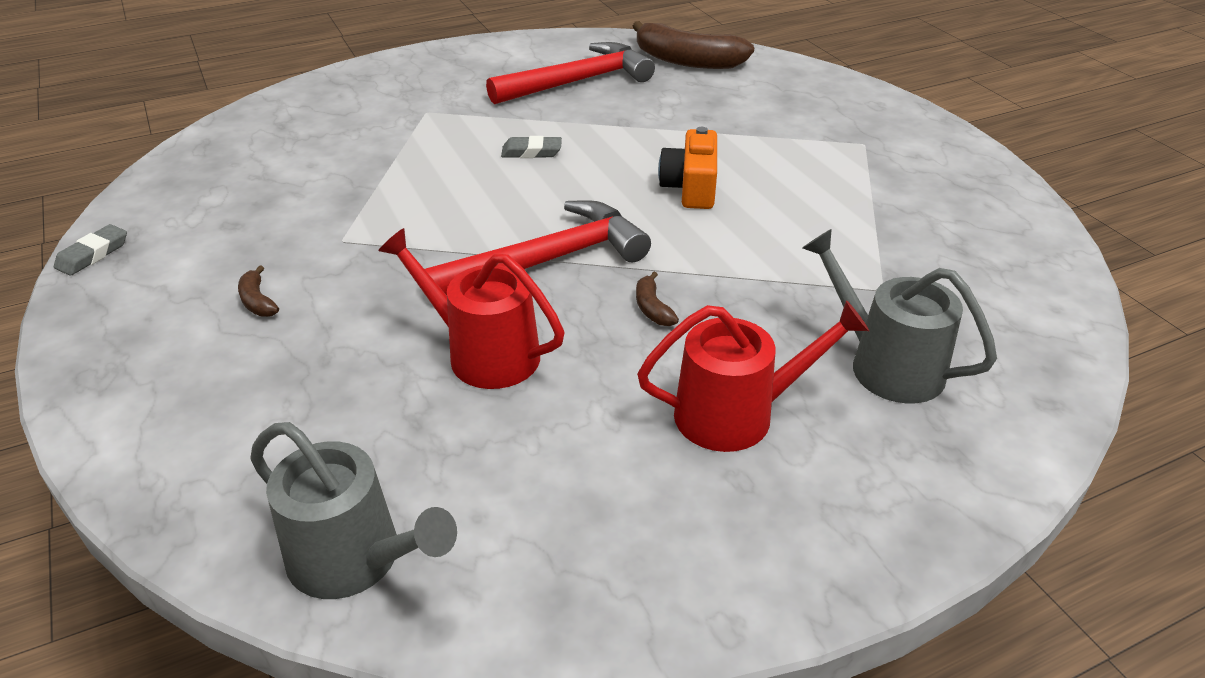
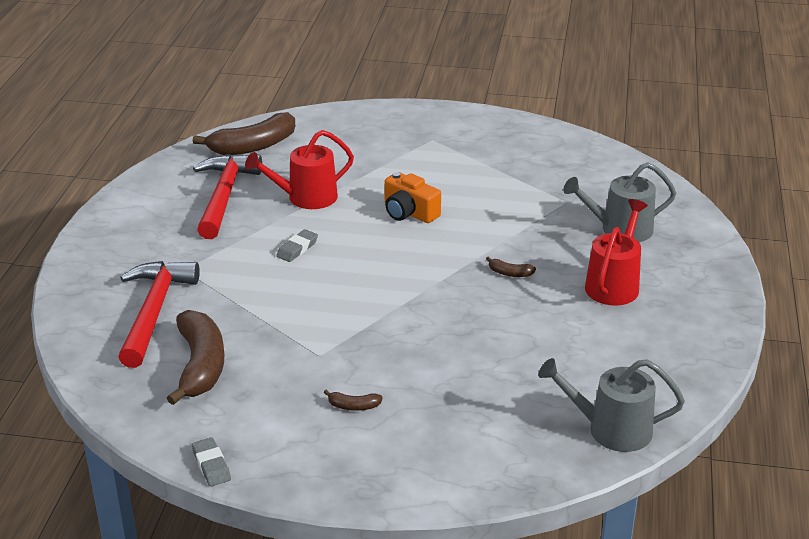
camera: 55 degrees left, 5 degrees down
grey watering can [250,422,457,599] -> grey watering can turned 150 degrees counterclockwise [538,358,685,452]
red watering can [378,228,564,389] -> red watering can moved to [245,130,354,209]
red hammer [425,200,651,295] -> red hammer moved to [118,261,200,368]
none -> brown banana [167,310,224,405]

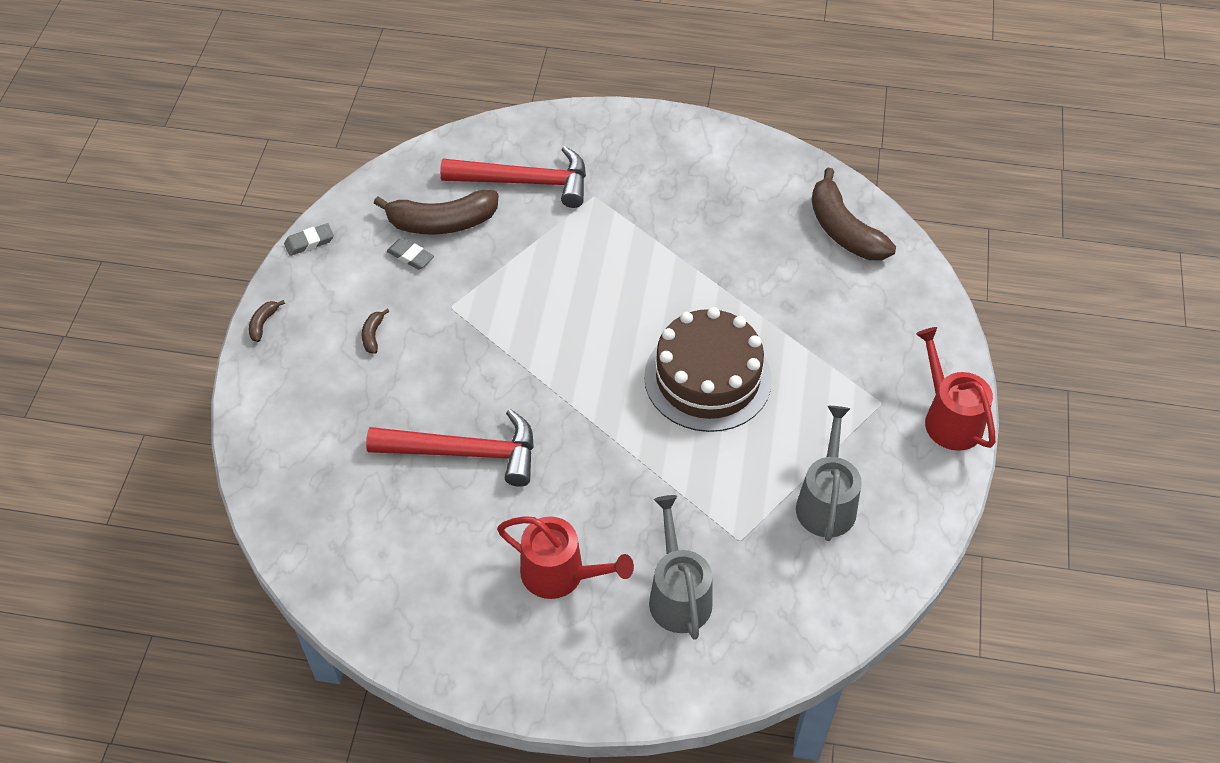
camera: 90 degrees right, 20 degrees up
red hammer [193,154,262,239] -> red hammer moved to [366,409,534,487]
red watering can [245,130,354,209] -> red watering can moved to [916,327,996,451]
grey eraser [276,229,318,262] -> grey eraser moved to [387,238,434,270]
orange camera [385,172,441,223] -> brown cake [644,307,772,432]
brown banana [486,256,536,277] -> brown banana moved to [249,300,285,342]
grey watering can [538,358,685,452] -> grey watering can moved to [796,406,862,541]

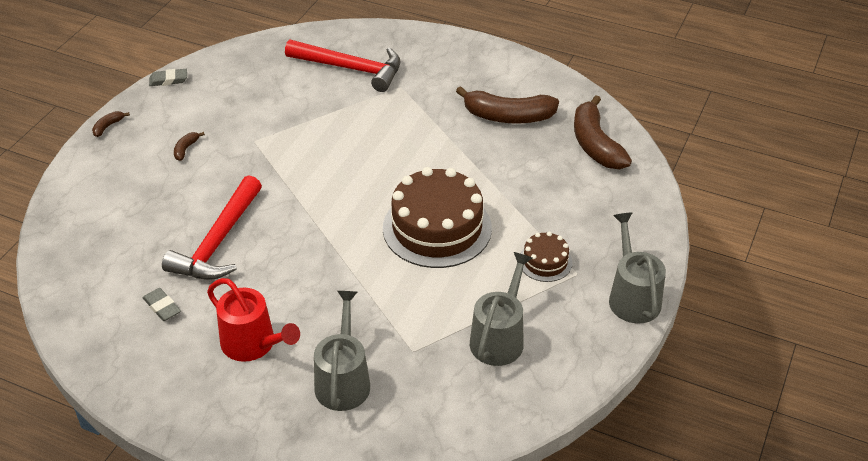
camera: 15 degrees right, 10 degrees down
red hammer [366,409,534,487] -> red hammer turned 90 degrees clockwise [162,175,262,280]
brown banana [374,190,498,235] -> brown banana moved to [456,86,559,124]
grey eraser [387,238,434,270] -> grey eraser moved to [143,288,181,321]
red watering can [916,327,996,451] -> grey watering can [609,212,666,324]
none -> brown cake [520,232,573,282]

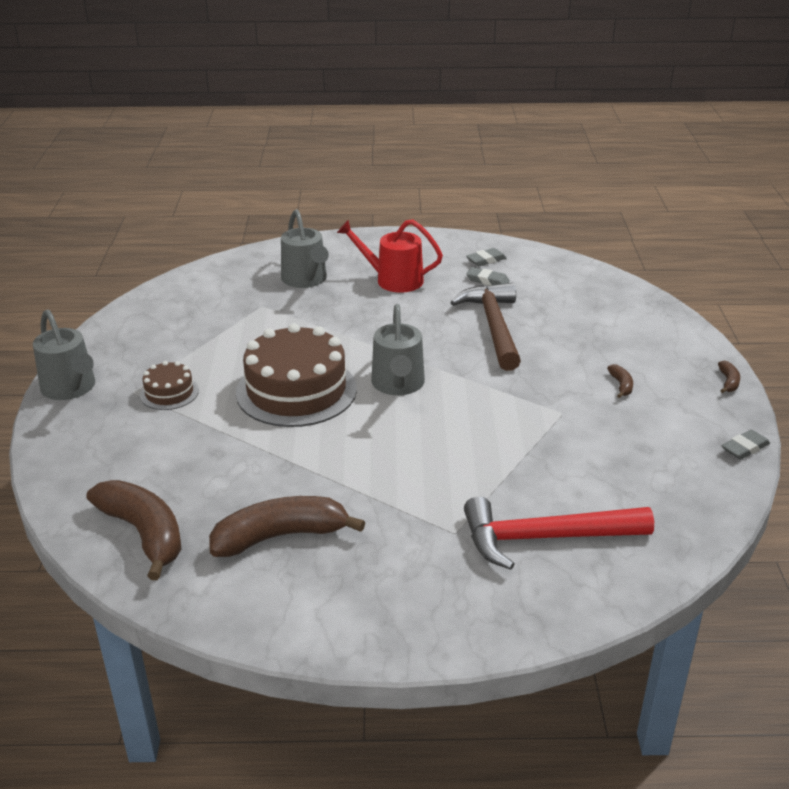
camera: 155 degrees right, 10 degrees down
red hammer [162,175,262,280] -> brown hammer [450,283,521,371]
grey watering can [470,252,532,366] -> grey watering can moved to [371,304,425,395]
none -> grey eraser [466,248,506,266]

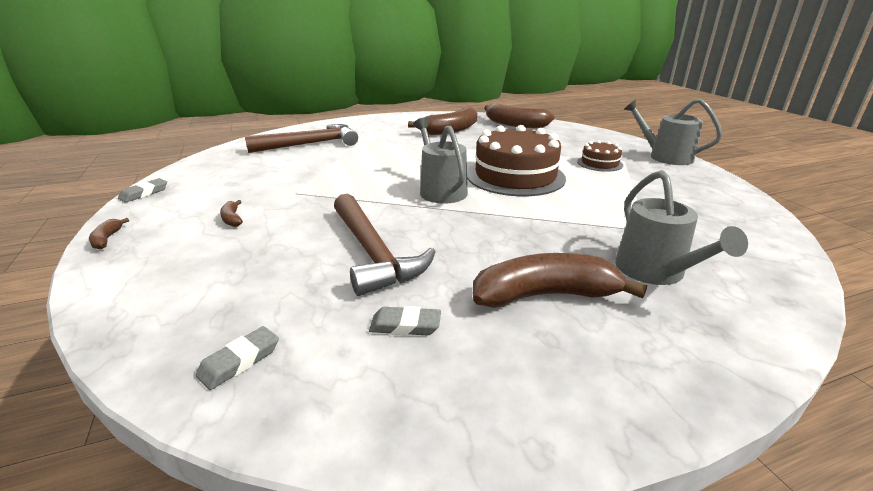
camera: 160 degrees right, 5 degrees down
grey watering can [281,209,329,288] -> grey watering can turned 150 degrees counterclockwise [615,170,748,285]
red watering can [337,219,443,293] -> brown banana [473,253,647,308]
red hammer [464,496,654,570] -> brown hammer [245,124,358,153]
grey eraser [466,248,506,266] -> grey eraser moved to [196,326,279,390]

